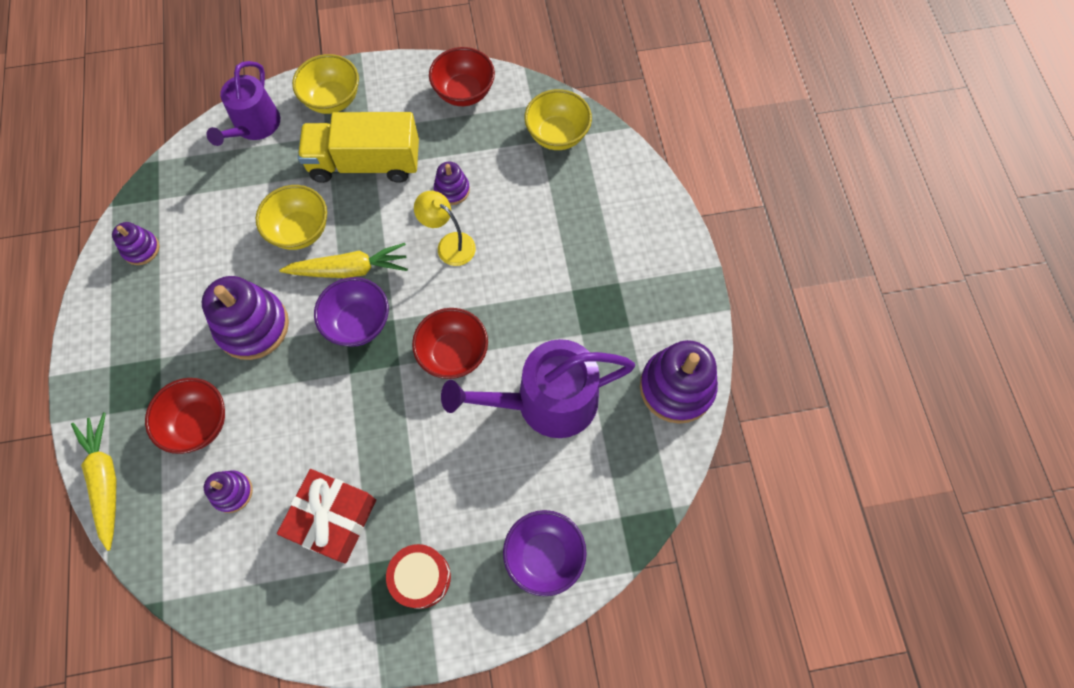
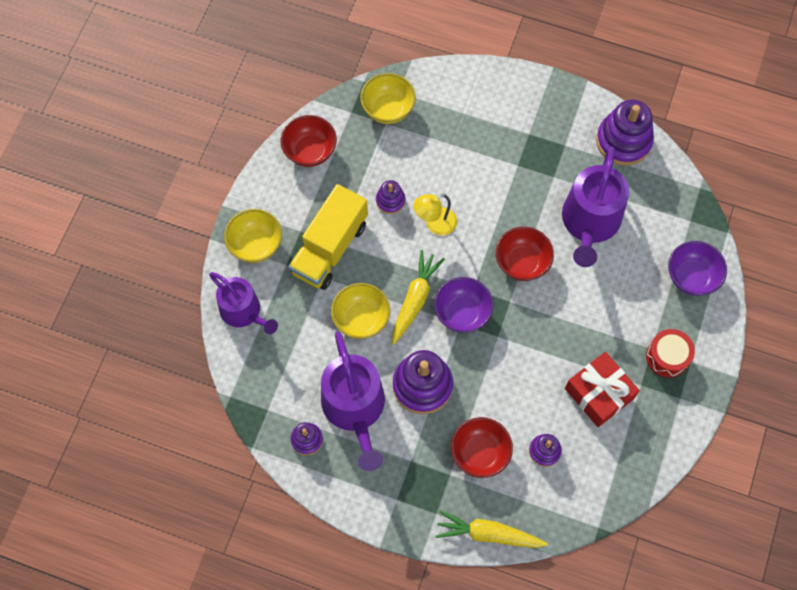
camera: 60 degrees left, 0 degrees up
none -> purple watering can [321,331,385,471]

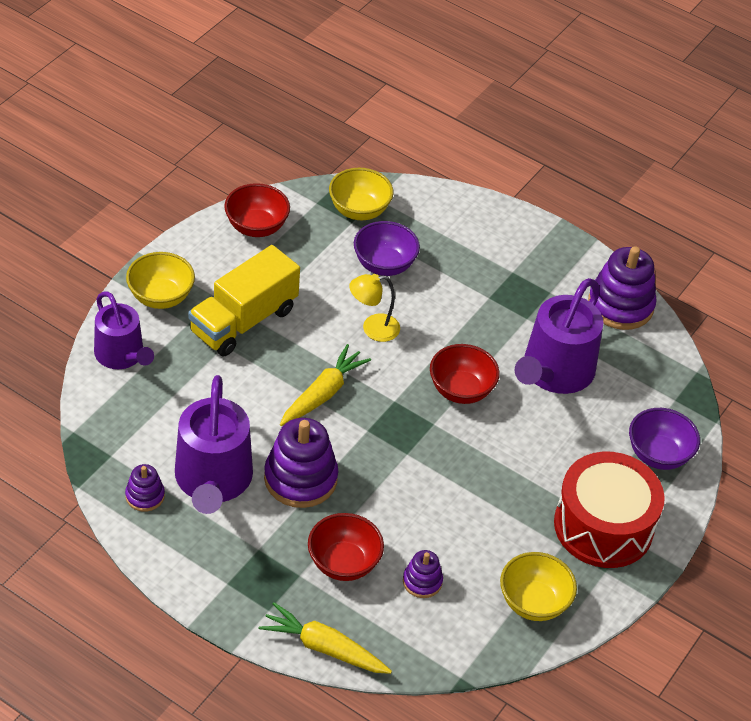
camera: 10 degrees right, 20 degrees down
yellow bowl [331,283,390,339] -> yellow bowl moved to [500,552,577,621]
purple stacking toy [376,180,405,214] -> none
purple bowl [434,277,493,333] -> purple bowl moved to [354,221,420,276]
red gift [565,352,640,427] -> none
red drum [646,329,695,378] -> red drum [554,452,665,568], size x1.88

